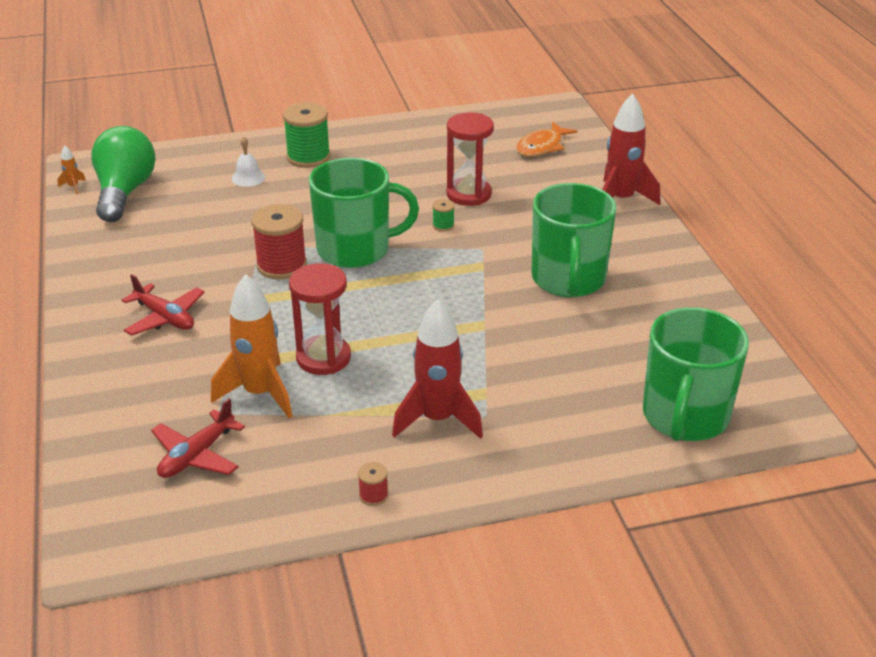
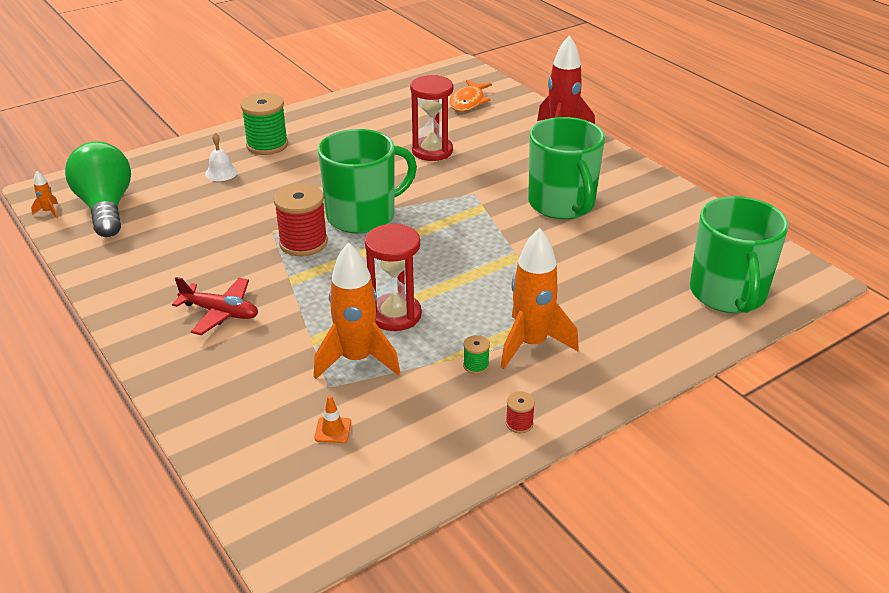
camera: 20 degrees left, 0 degrees up
red plane [151,398,245,478] -> orange traffic cone [314,395,351,443]
red rocket [392,299,483,439] -> orange rocket [501,228,579,369]
green spool [433,199,455,231] -> green spool moved to [463,335,490,374]

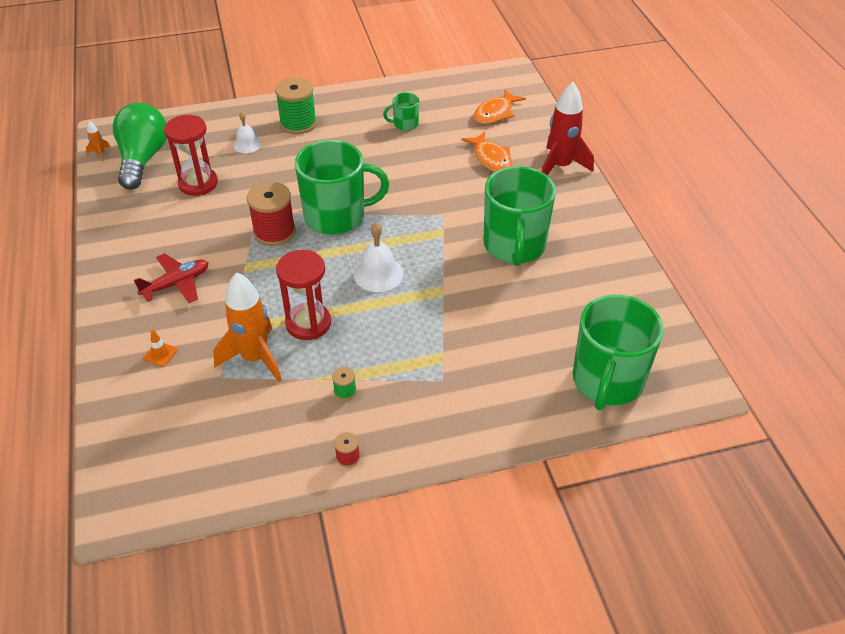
camera: 20 degrees right, 10 degrees up
red plane [172,277,258,335] -> red plane turned 75 degrees counterclockwise [134,253,208,303]
orange traffic cone [314,395,351,443] -> orange traffic cone moved to [143,329,177,367]
red hourglass [410,75,453,161] -> red hourglass moved to [164,115,218,196]
orange rocket [501,228,579,369] -> none
none -> white bell [354,222,403,292]
none -> green mug [383,92,419,131]
none -> orange fish [461,132,513,172]

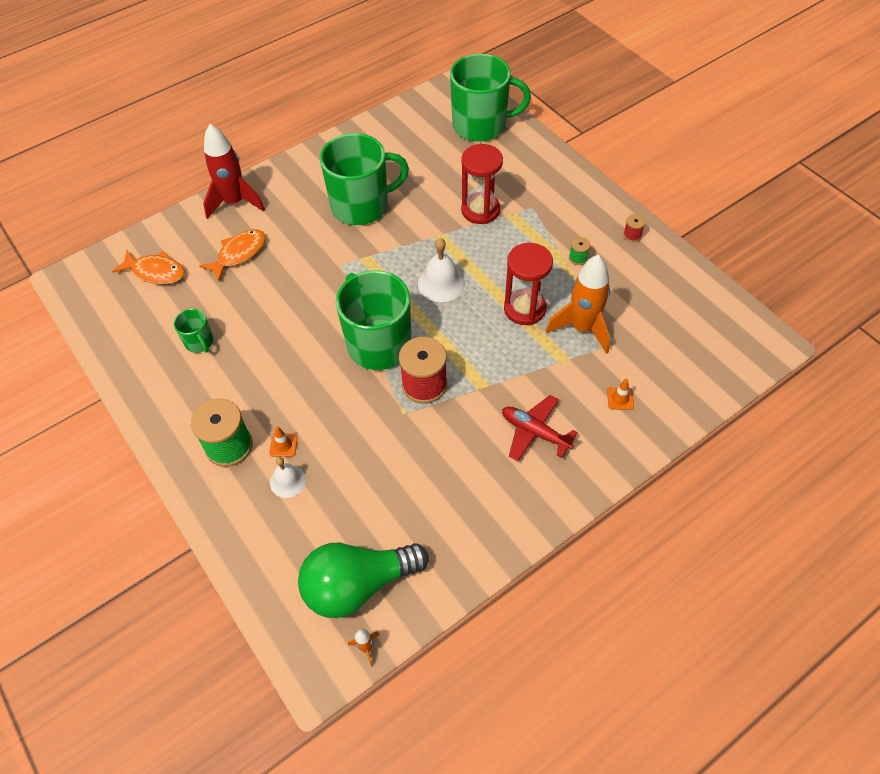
camera: 110 degrees left, 10 degrees up
red hourglass [164,115,218,196] -> red hourglass moved to [461,144,503,224]
none -> orange traffic cone [270,426,298,457]

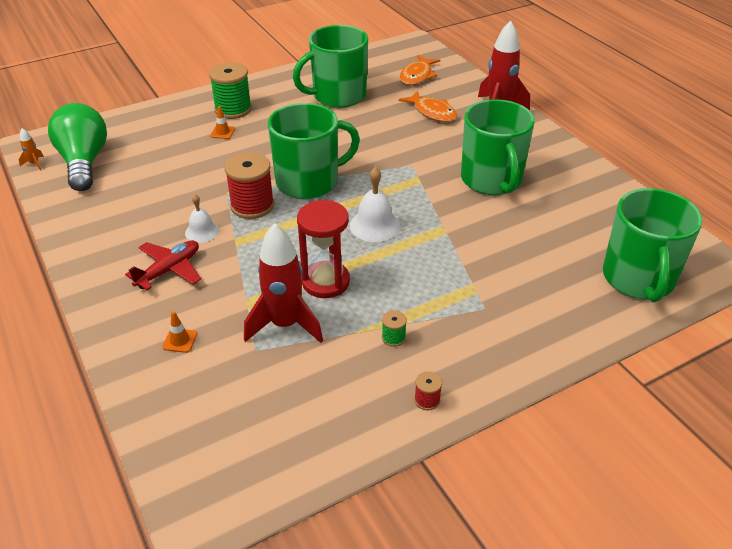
camera: 95 degrees right, 15 degrees down
green mug [174,308,213,353] -> green mug [293,25,368,108], size x2.19
white bell [270,457,306,498] -> white bell moved to [185,194,219,243]
red hourglass [461,144,503,224] -> none
orange rocket [546,254,610,354] -> red rocket [244,223,323,343]

